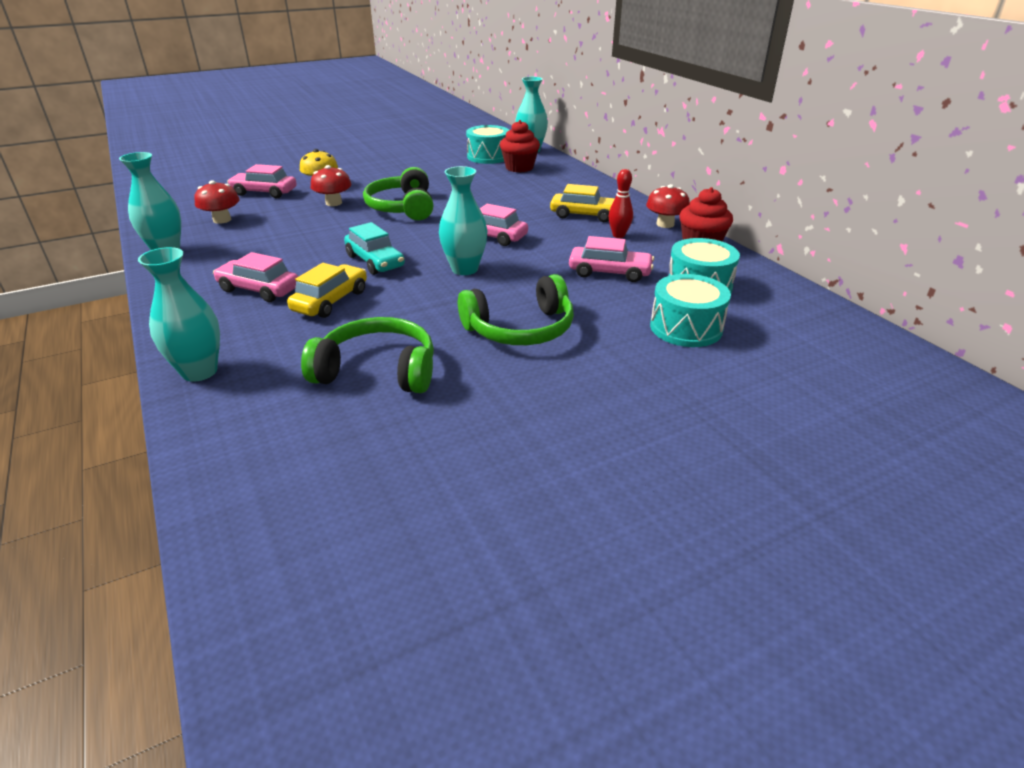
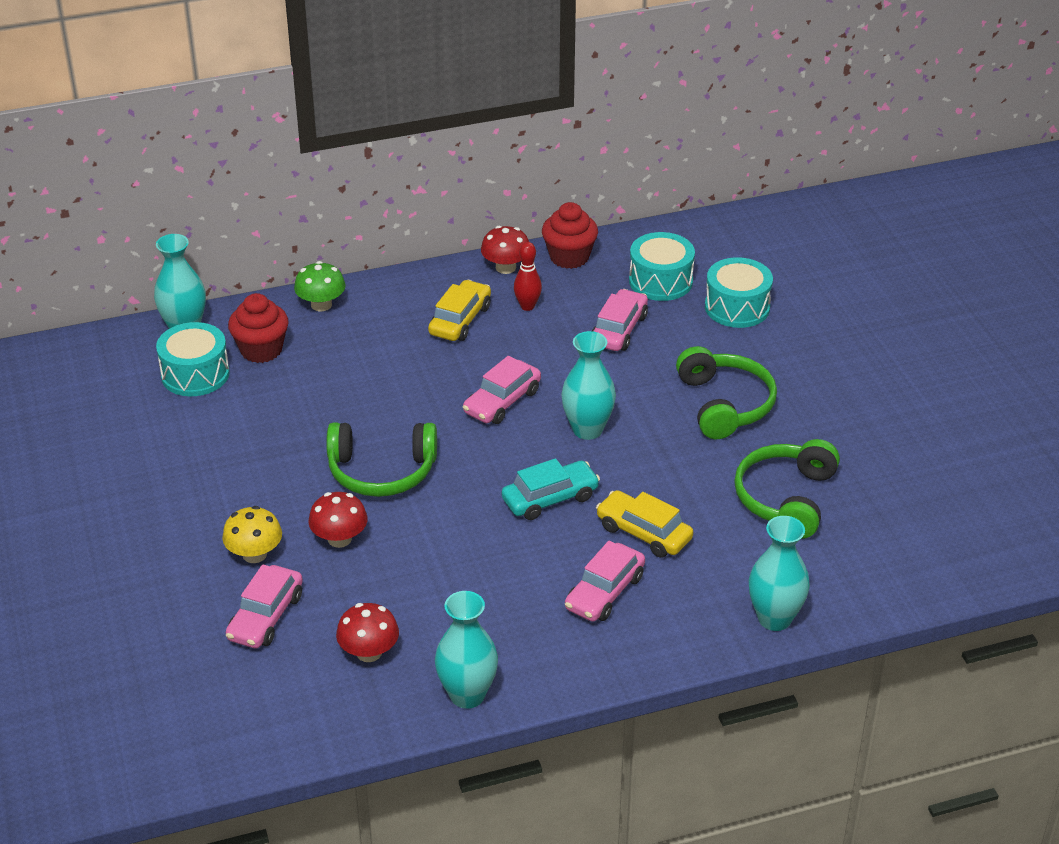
camera: 80 degrees left, 5 degrees up
none -> green mushroom [294,261,346,312]

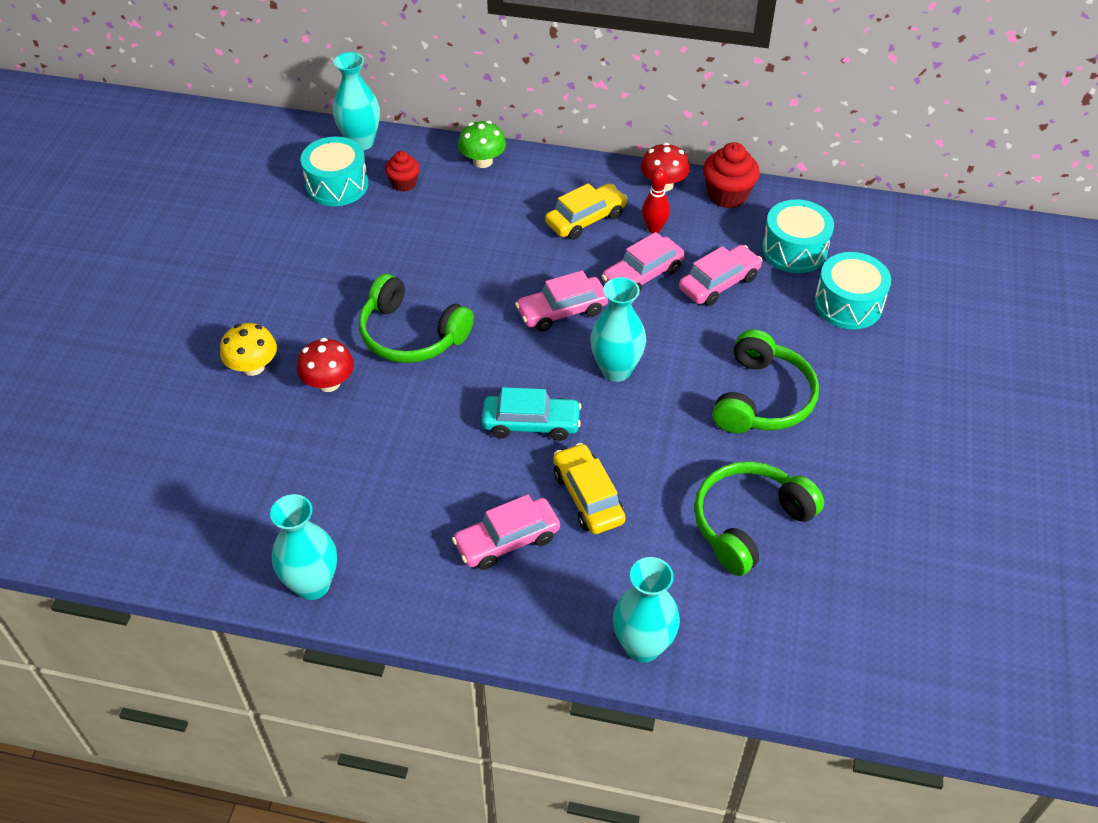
camera: 30 degrees right, 10 degrees up
pink car [226,564,303,649] -> pink car moved to [601,232,685,293]
red cupcake [228,293,289,363] -> red cupcake [385,151,420,192], size x0.63
red mushroom [336,603,399,662] -> none

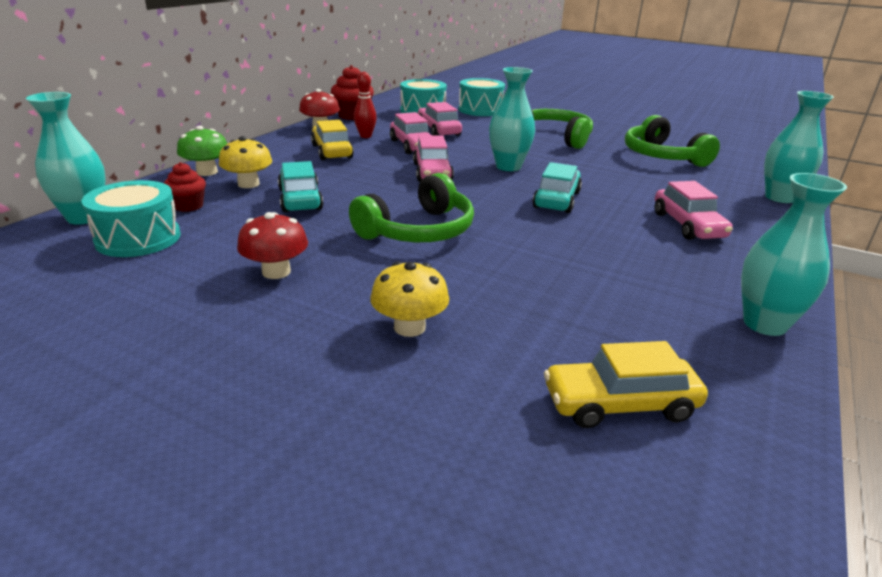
camera: 75 degrees left, 20 degrees down
red mushroom [297,338,354,392] -> red mushroom moved to [237,212,308,279]
yellow car [553,443,626,534] -> yellow car moved to [544,341,708,428]
none -> yellow mushroom [219,136,272,188]
none -> turquoise car [278,161,323,212]

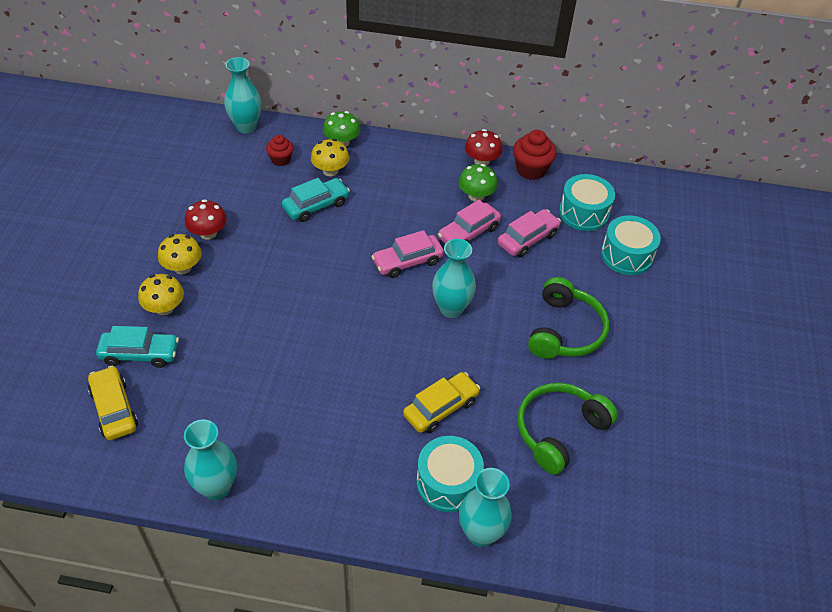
camera: 70 degrees right, 20 degrees up
turquoise drum [82,180,181,257] -> turquoise drum moved to [416,436,484,512]
yellow car [311,120,354,160] -> yellow car moved to [403,372,480,433]
green headphones [349,173,474,242] -> none
red bowling pin [354,72,377,138] -> green mushroom [458,164,498,201]
turquoise car [532,162,582,213] -> turquoise car moved to [96,326,179,368]
pink car [655,181,733,240] -> none
none -> yellow mushroom [158,234,202,274]

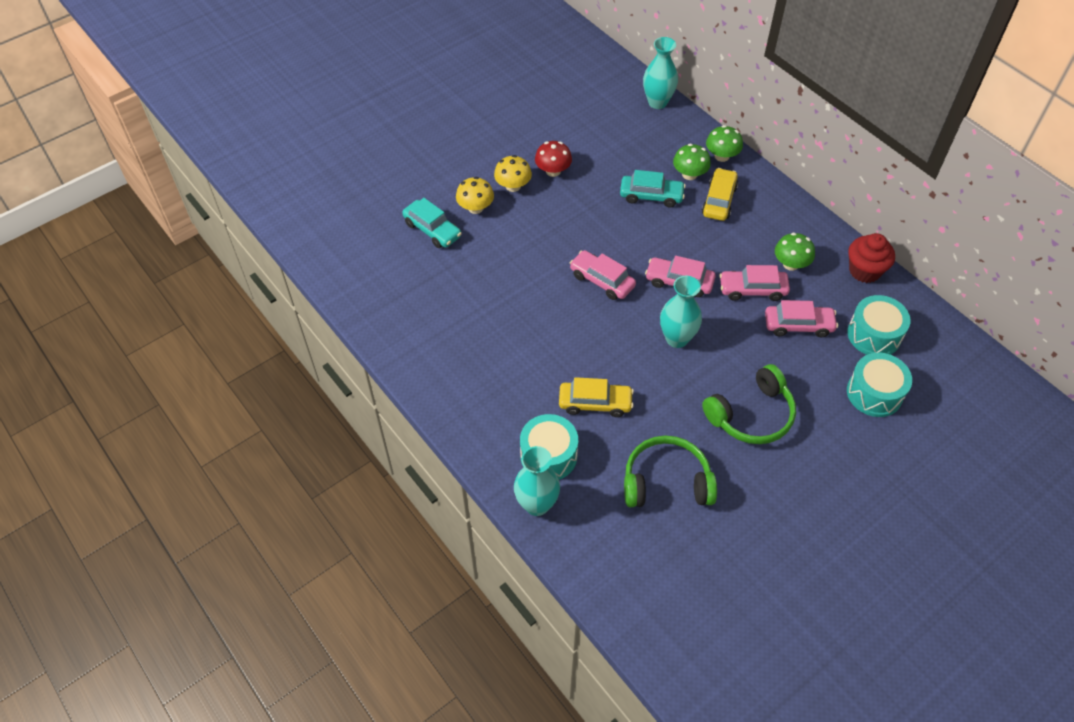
camera: 45 degrees right, 5 degrees up
yellow car [88,366,138,440] -> yellow car moved to [702,168,738,221]
turquoise vase [184,420,237,500] -> none
red cupcake [266,135,294,166] -> none
yellow mushroom [311,139,349,176] -> green mushroom [673,144,711,180]
red mushroom [465,129,502,166] -> none
none -> pink car [570,250,636,300]

